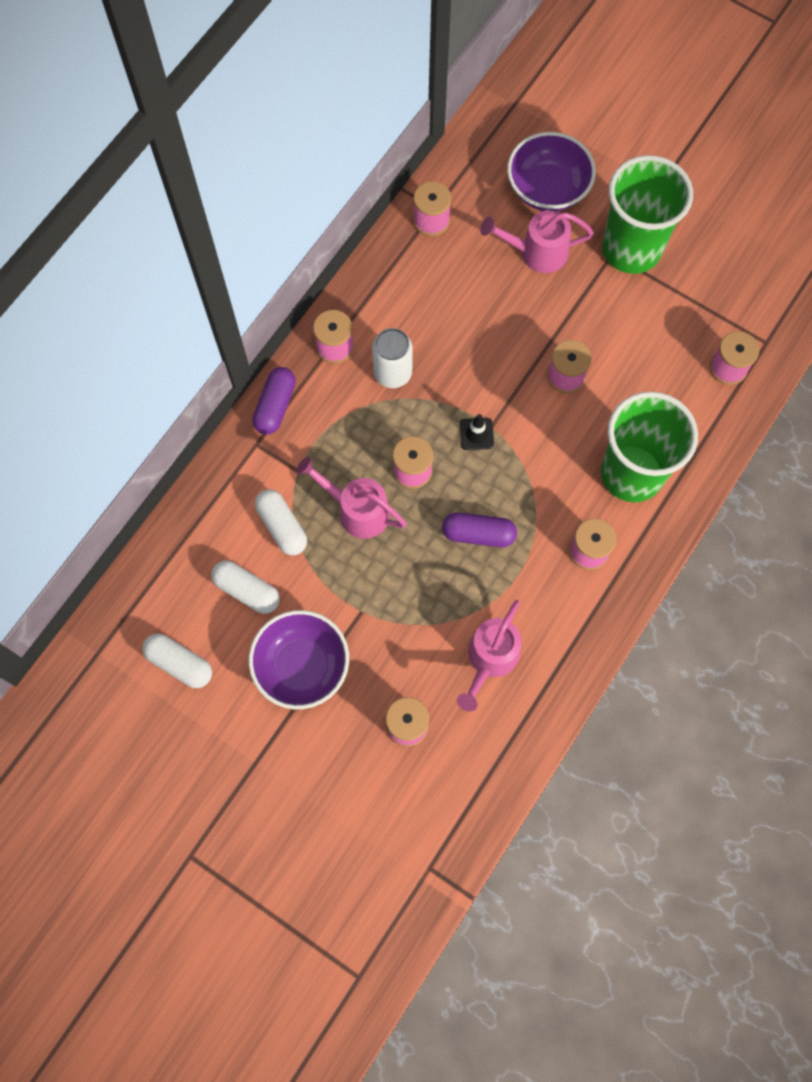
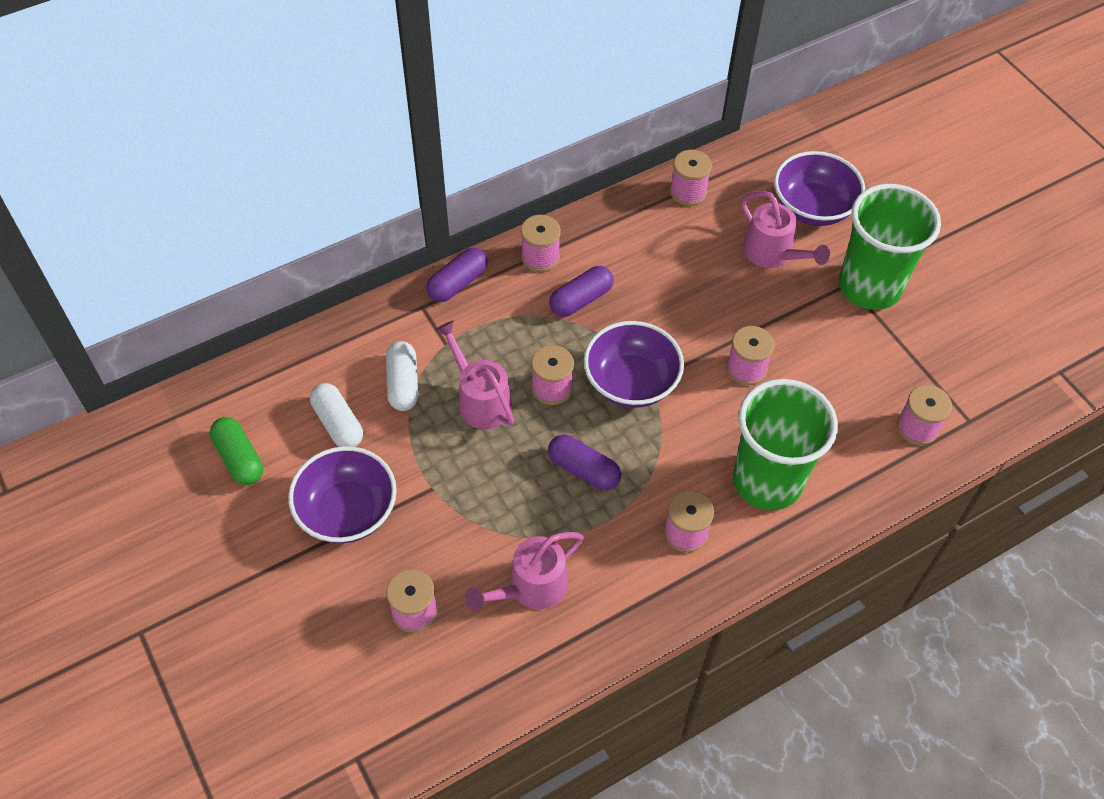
camera: 25 degrees right, 15 degrees down
white capsule [142,633,212,688] -> green capsule [210,417,263,485]
white can [372,328,413,388] -> purple capsule [549,266,614,317]
black traffic cone [460,414,494,450] -> purple bowl [584,321,684,408]
pink watering can [480,210,594,273] -> pink watering can turned 150 degrees counterclockwise [741,191,830,268]

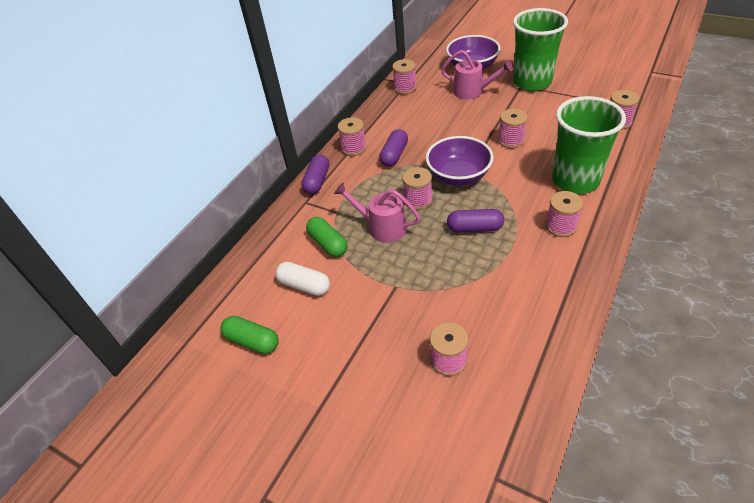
camera: 25 degrees left, 10 degrees down
purple bowl [288,446,397,543] -> none
white capsule [386,341,418,411] -> green capsule [306,217,347,257]
pink watering can [465,532,584,612] -> none

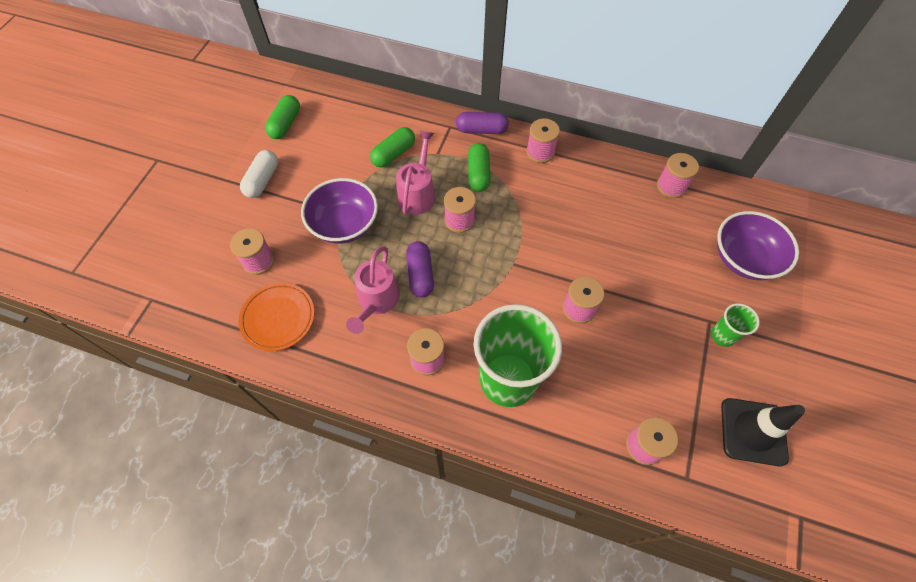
camera: 75 degrees right, 15 degrees up
white capsule [275,262,330,296] -> white capsule moved to [240,150,278,198]
purple capsule [379,129,408,167] -> none
purple bowl [426,136,493,186] -> purple bowl moved to [301,178,378,244]
pink watering can [441,50,513,99] -> pink watering can moved to [346,246,400,334]
green cup [513,8,568,91] -> green cup [711,303,760,347], size x0.45
none -> orange plate [239,283,315,351]
none -> green capsule [468,143,490,192]
none -> black traffic cone [721,398,805,466]

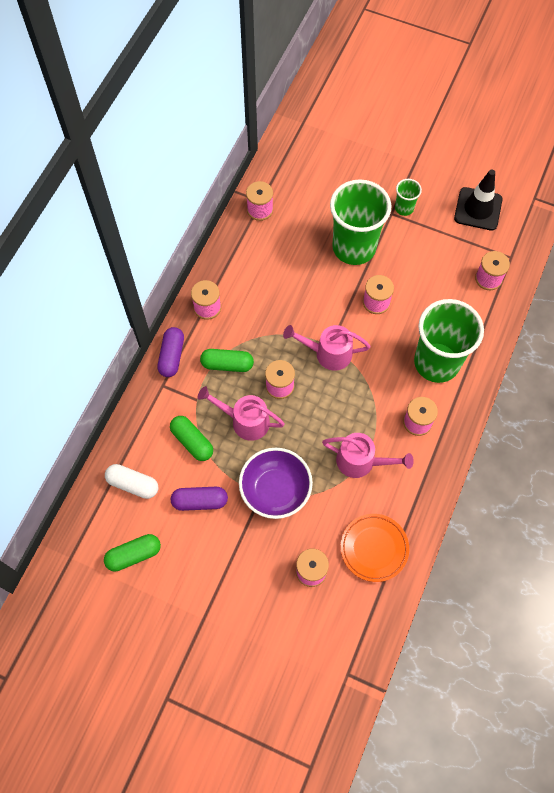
camera: 85 degrees left, 5 degrees up
white capsule [240,150,278,198] -> white capsule moved to [105,464,158,499]
green capsule [265,95,300,139] -> green capsule turned 45 degrees counterclockwise [104,534,161,571]
purple capsule [406,241,434,297] -> purple capsule moved to [171,487,228,511]
purple bowl [717,211,799,280] -> none
none -> pink watering can [283,325,370,371]
none -> green cup [330,179,391,265]

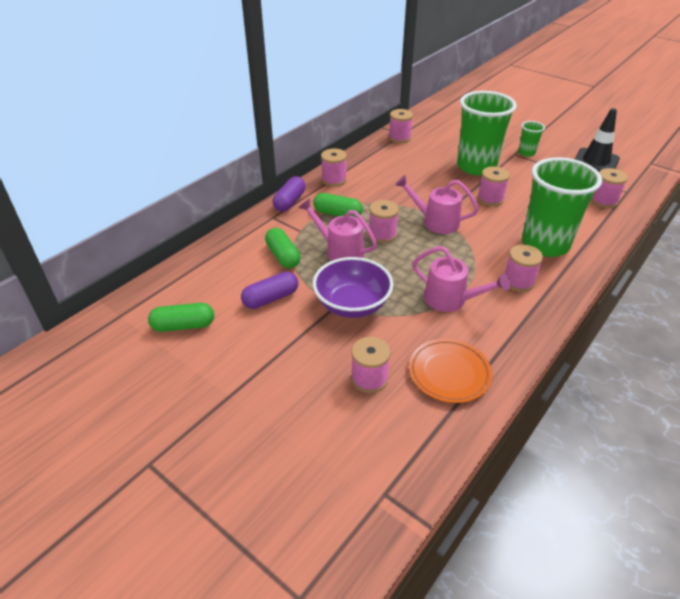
camera: 15 degrees right, 25 degrees down
white capsule [105,464,158,499] -> none
purple capsule [171,487,228,511] -> purple capsule turned 45 degrees counterclockwise [241,272,298,309]

